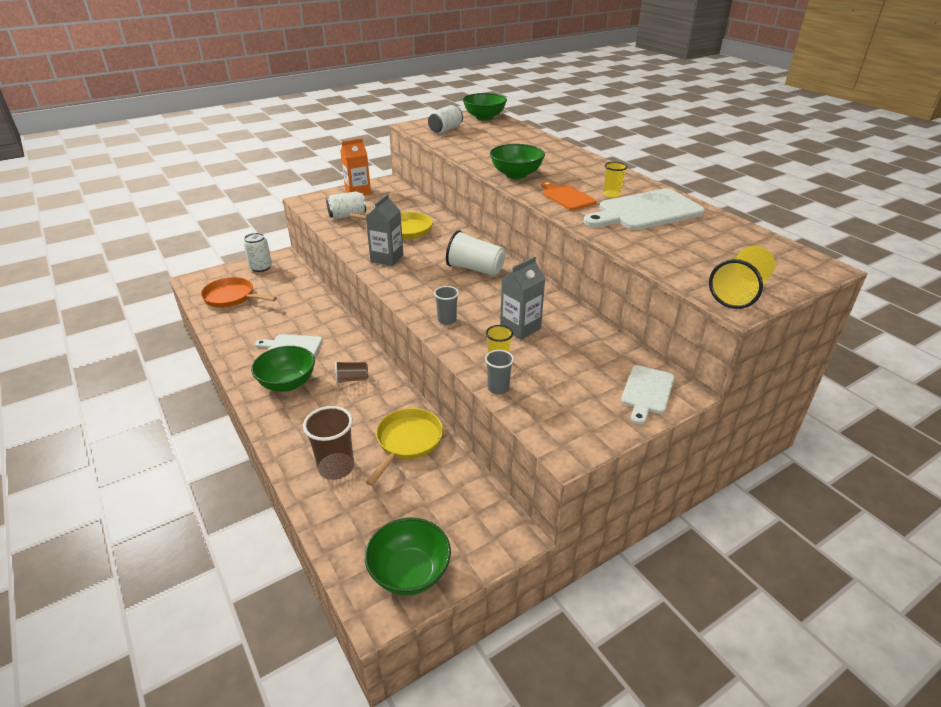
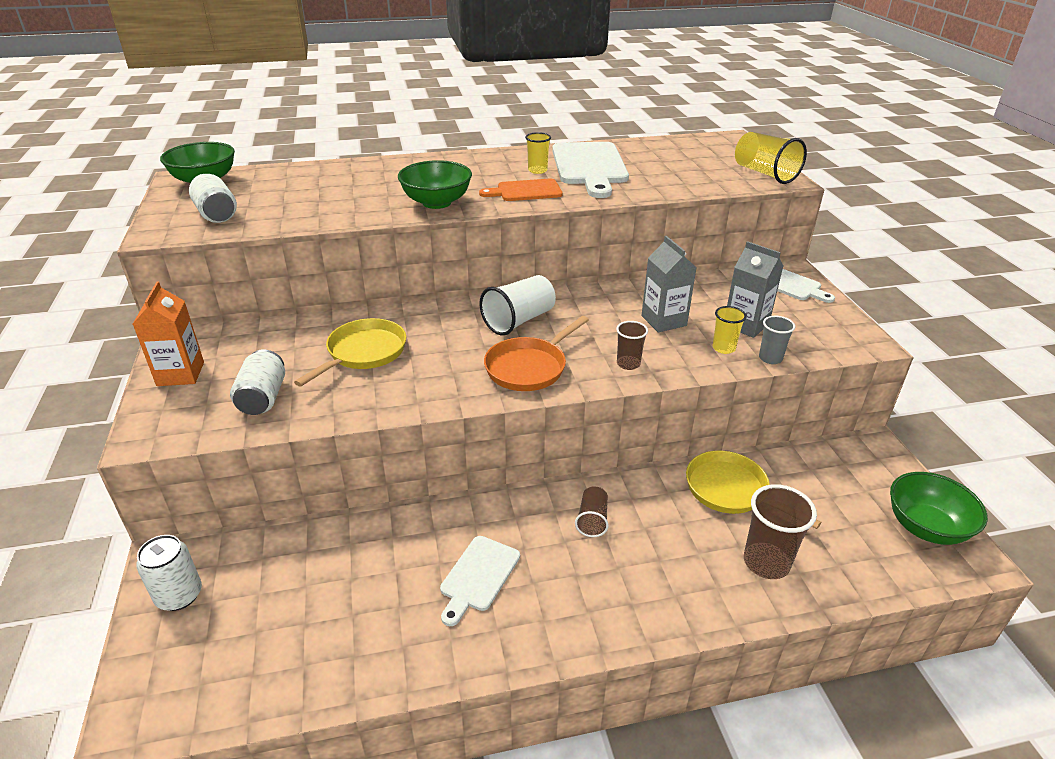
camera: 70 degrees left, 0 degrees up
orange pan [201,277,277,308] -> orange pan moved to [484,316,589,391]
green bowl [251,346,315,392] -> none
grey carton [366,194,403,266] -> grey carton moved to [727,241,783,338]
grey cup [434,286,459,325] -> brown cup [616,321,648,370]

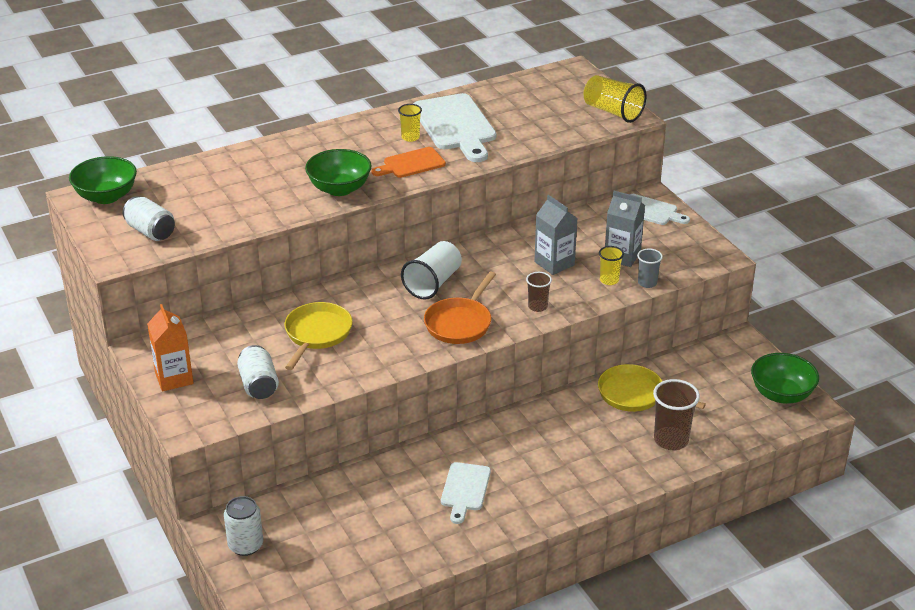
camera: 15 degrees left, 0 degrees up
brown cup [575,486,609,537] -> none

